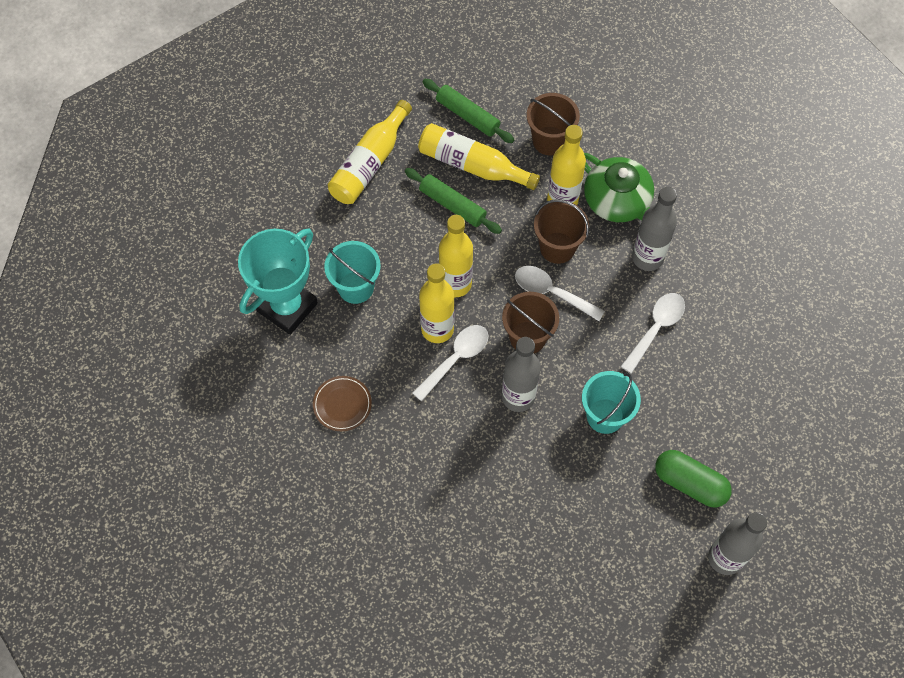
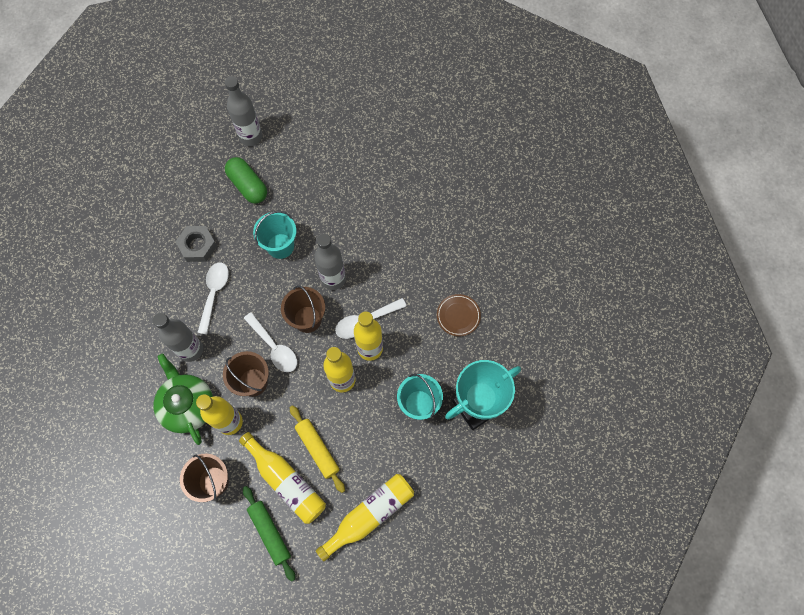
camera: 160 degrees left, 5 degrees up
green rolling pin [405,168,502,234] -> yellow rolling pin [290,405,345,493]
white spoon [621,293,685,374] -> white spoon turned 135 degrees clockwise [197,262,229,335]
none -> grey nut [175,226,217,262]

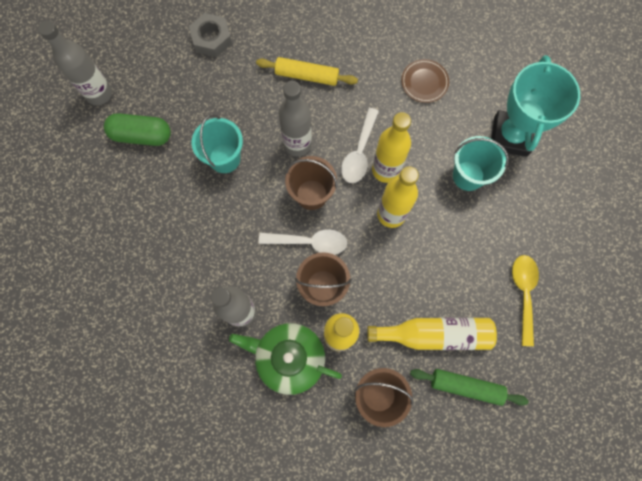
camera: 45 degrees left, 5 degrees up
grey nut [175,226,217,262] -> grey nut moved to [189,13,232,57]
white spoon [197,262,229,335] -> none
yellow rolling pin [290,405,345,493] -> yellow rolling pin moved to [256,57,358,86]
yellow bottle [316,474,414,561] -> yellow spoon [512,255,539,346]

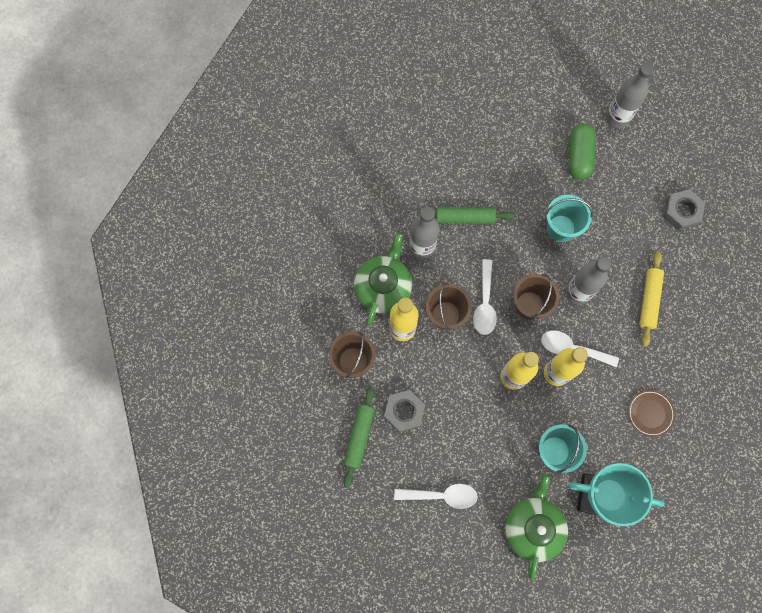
camera: 90 degrees right, 0 degrees up
yellow bottle [367,318,497,350] -> grey nut [384,390,425,433]
yellow spoon [512,255,539,346] -> white spoon [394,484,478,509]
none -> green rolling pin [417,207,514,224]
none -> green teapot [505,474,568,580]

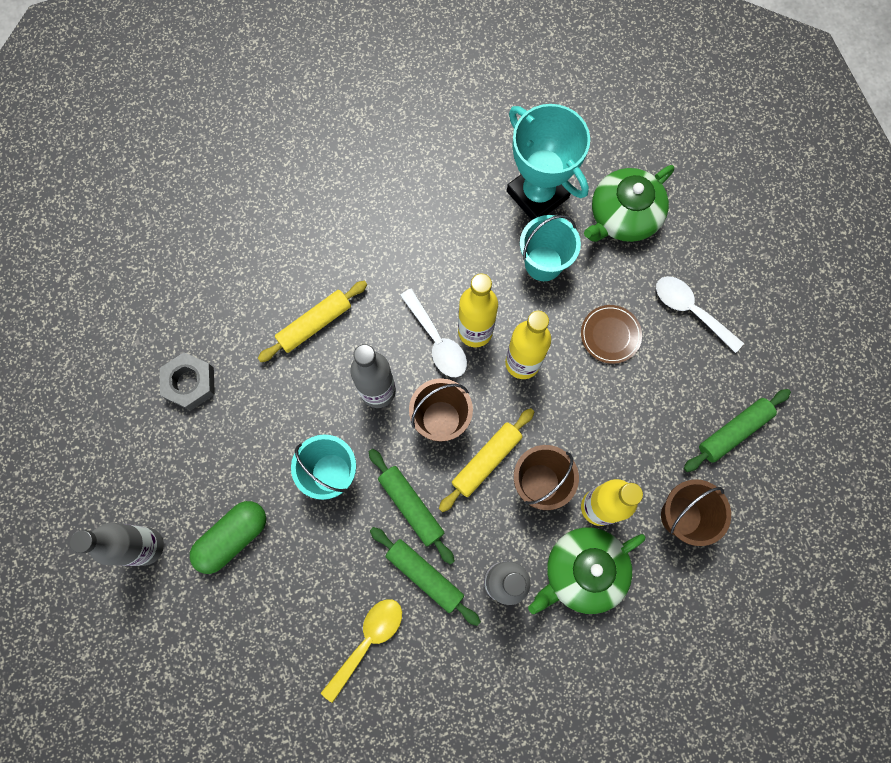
camera: 140 degrees left, 0 degrees up
grey nut [384,390,425,433] -> none
white spoon [473,259,497,335] -> yellow rolling pin [439,408,534,512]
brown plate [628,390,675,437] -> brown plate moved to [581,305,642,364]
none -> yellow spoon [321,599,402,703]
none -> green rolling pin [369,449,455,565]

